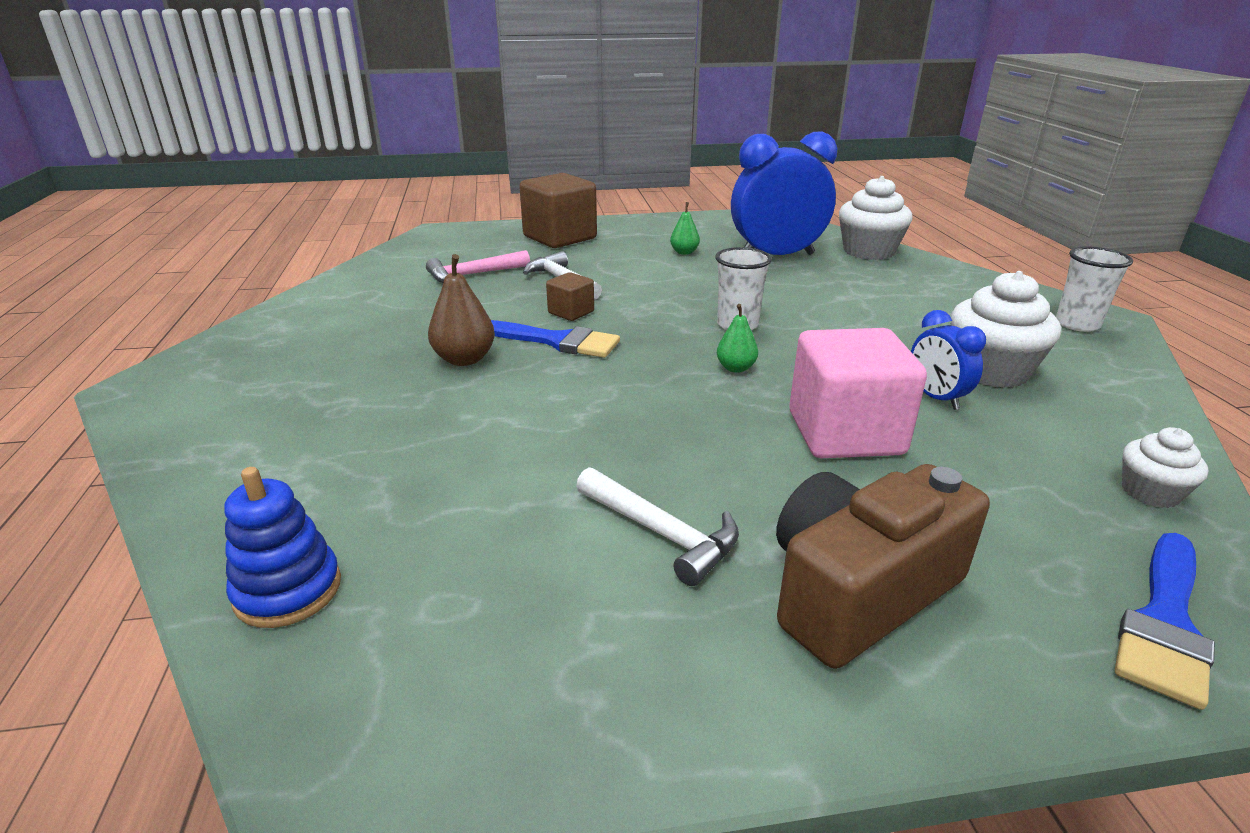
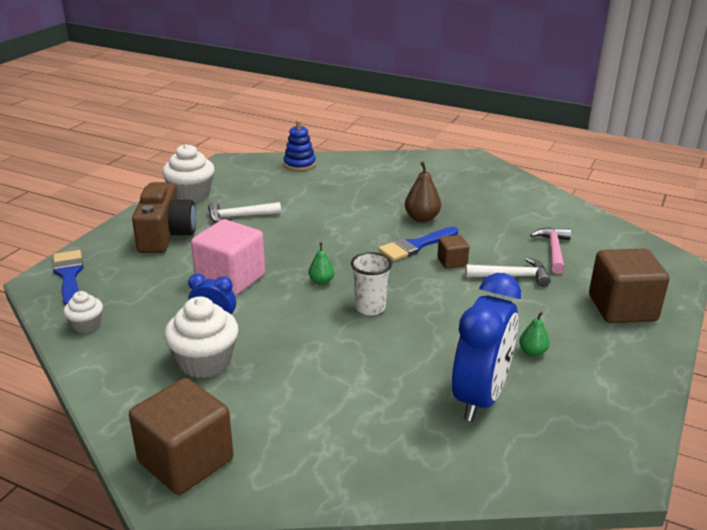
camera: 125 degrees right, 0 degrees up
white cupcake [839,176,913,260] -> white cupcake moved to [162,144,215,202]
white cup [1056,247,1133,332] -> brown cube [129,378,233,495]

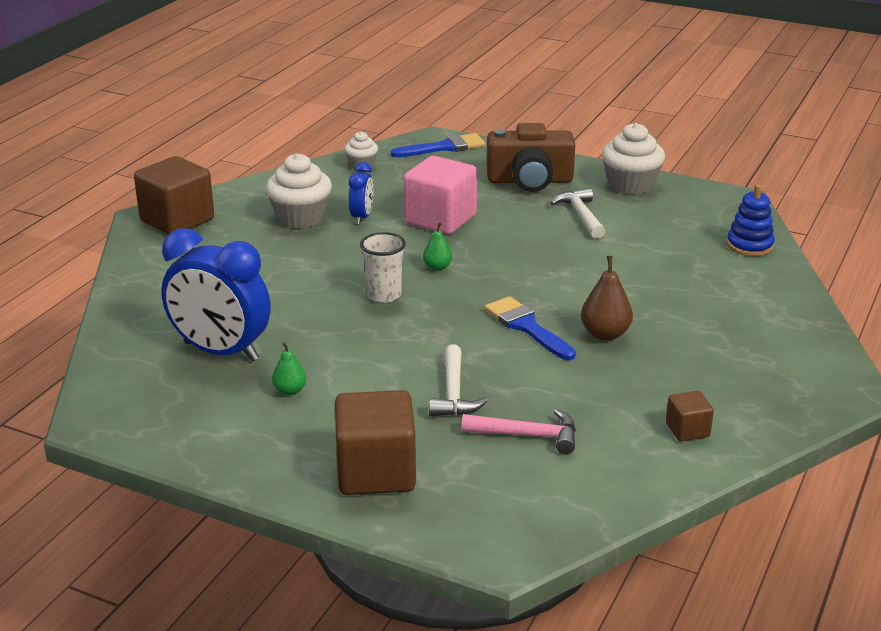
camera: 90 degrees right, 0 degrees up
brown cube [437,235,469,269] -> brown cube moved to [666,391,714,441]

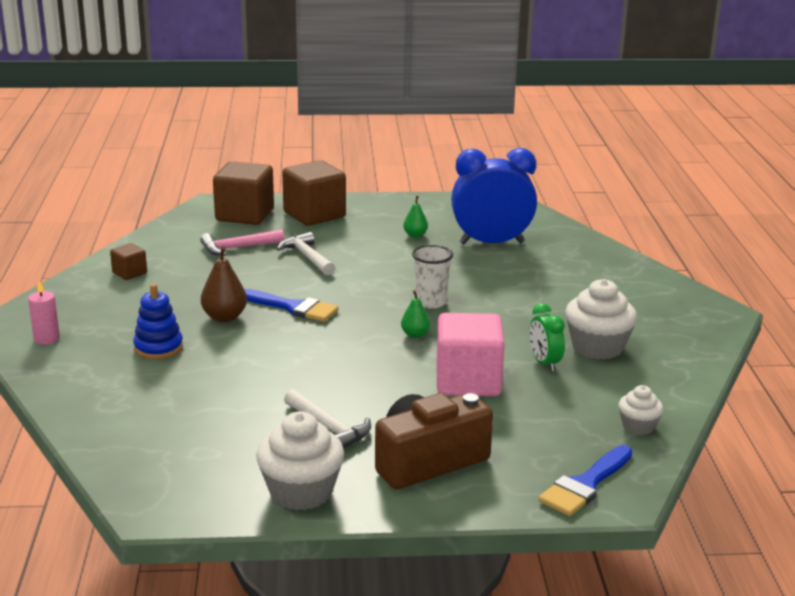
camera: 150 degrees right, 5 degrees down
brown cube [134,156,214,235] -> brown cube moved to [213,161,274,225]
blue clock [349,162,373,224] -> green clock [529,303,565,372]
blue stacking toy [727,184,775,257] -> blue stacking toy moved to [133,284,183,359]
none -> pink candle [28,280,60,345]

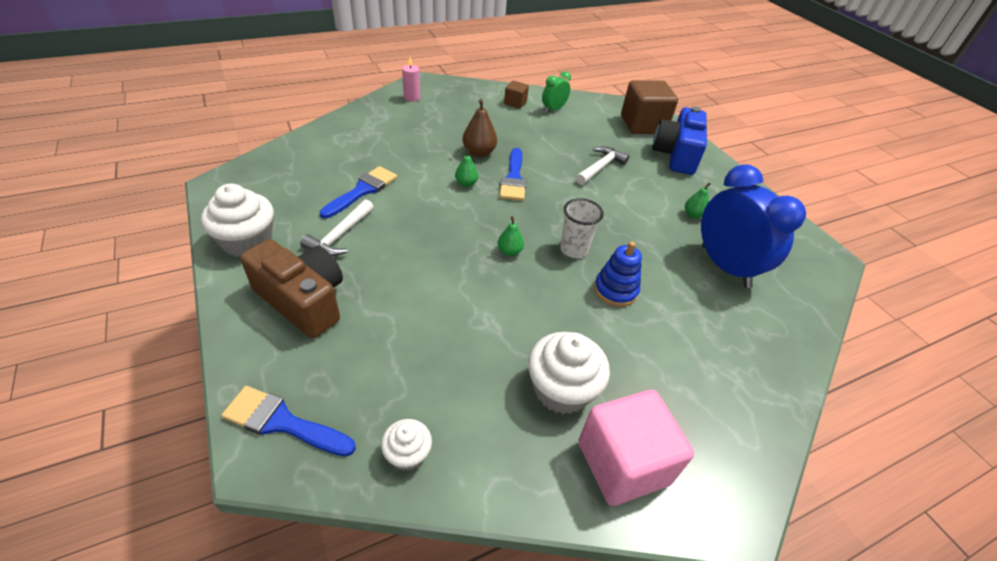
camera: 65 degrees right, 20 degrees up
blue stacking toy [133,284,183,359] -> blue stacking toy moved to [594,241,642,307]
pink hammer [200,229,284,256] -> none
brown cube [282,160,346,226] -> blue camera [652,106,707,175]
pink cube [436,313,505,396] -> pink cube moved to [578,390,694,506]
green clock [529,303,565,372] -> green clock moved to [542,71,571,113]
none -> blue brush [319,166,397,218]
none -> green pear [455,149,478,187]

